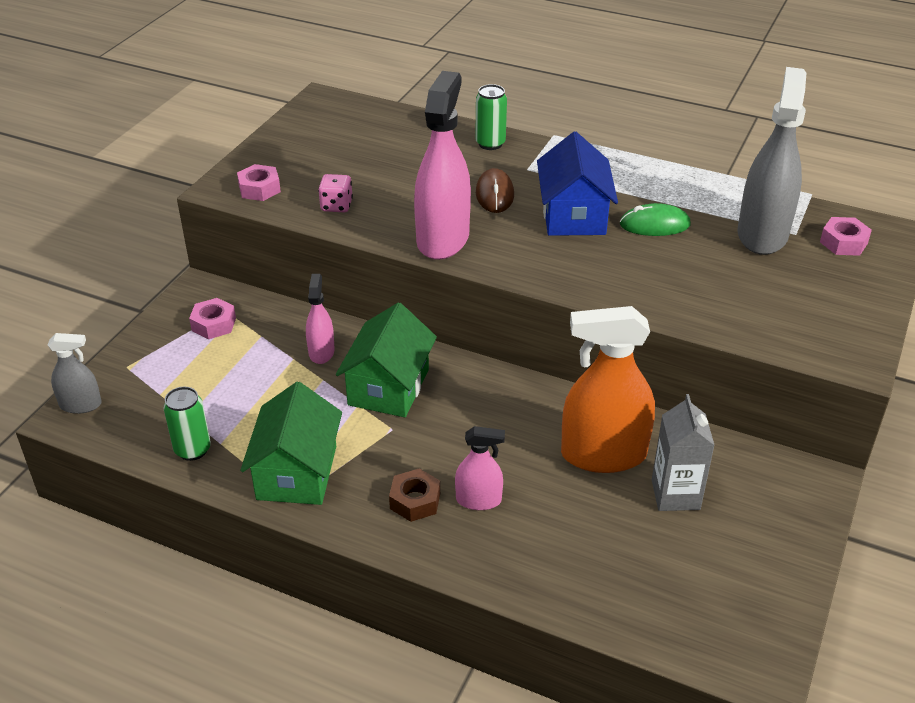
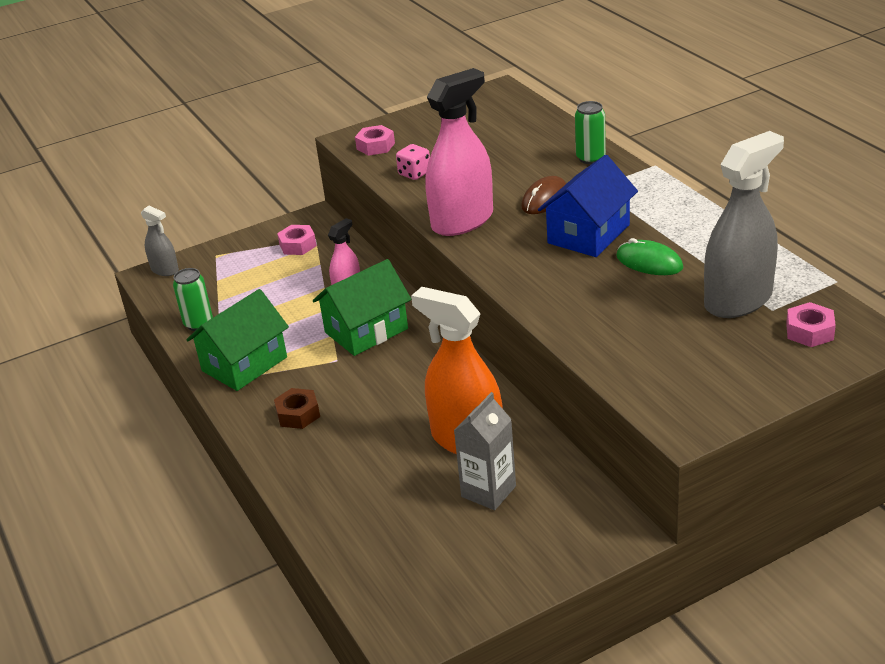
camera: 40 degrees right, 5 degrees down
pink spray bottle [455,426,505,510] -> none

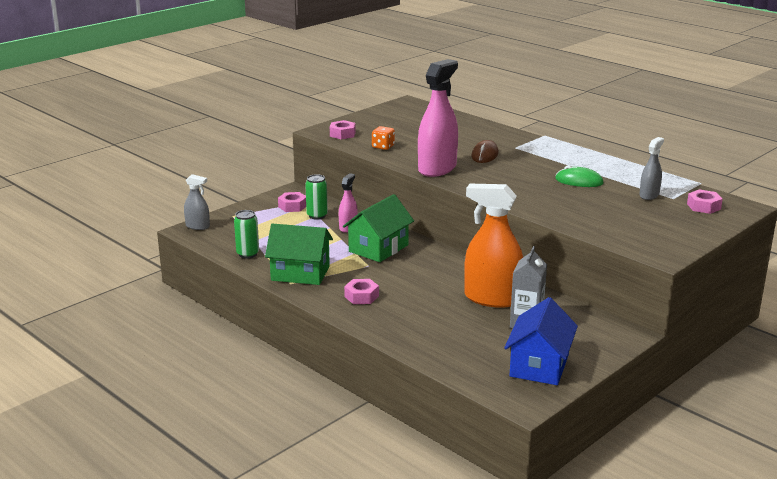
camera: 20 degrees left, 10 degrees down
green house [186,289,289,391] -> green house turned 75 degrees clockwise [265,224,333,285]
brown nut [274,388,320,429] -> pink nut [344,279,379,304]
pink dice [396,144,430,180] -> orange dice [372,126,395,150]
blue house [538,155,638,257] -> blue house moved to [504,297,578,385]
green can [575,101,606,164] -> green can moved to [305,174,328,220]
grey spray bottle [704,131,784,318] -> grey spray bottle [639,137,664,200], size x0.51

